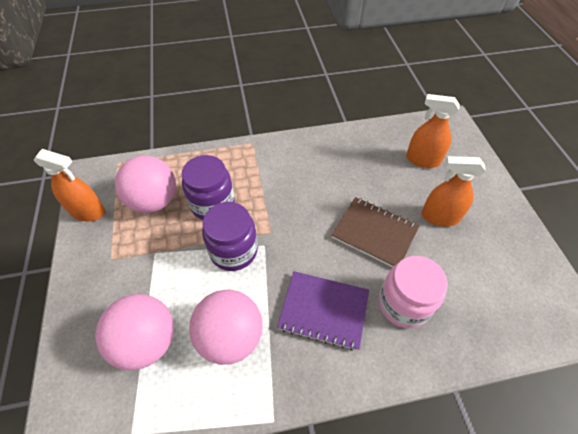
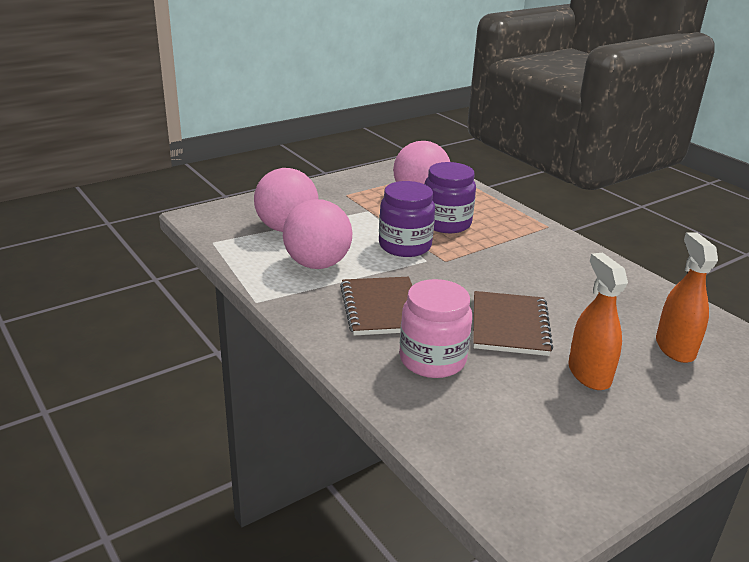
camera: 65 degrees right, 25 degrees down
orange spray bottle [34,149,105,221] -> none
purple notebook [277,271,369,351] -> brown notebook [340,277,412,335]

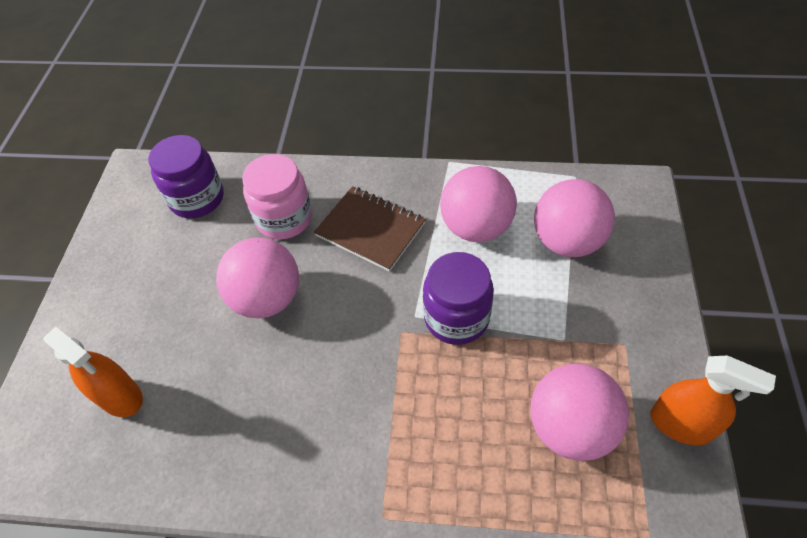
camera: 135 degrees right, 25 degrees up
purple jar [424,162,476,233] -> purple jar moved to [148,135,224,218]
brown notebook [473,291,553,356] -> pink ball [216,237,299,318]
orange spray bottle [568,252,628,390] -> orange spray bottle moved to [650,355,776,445]

